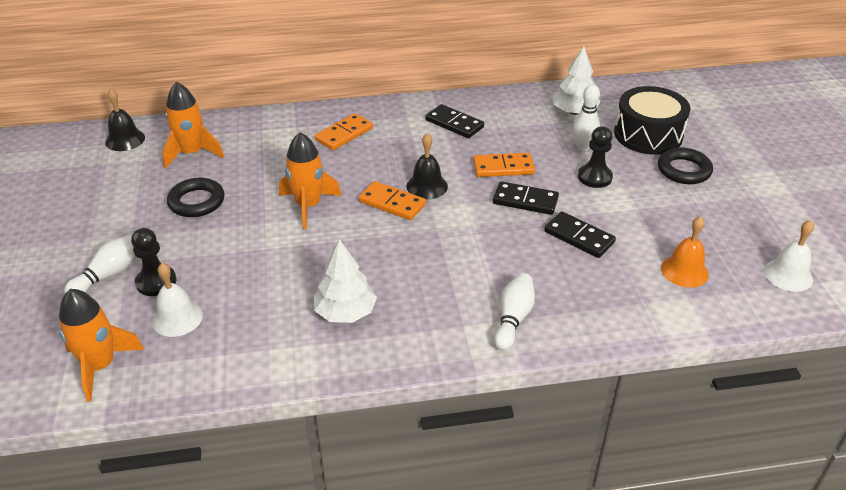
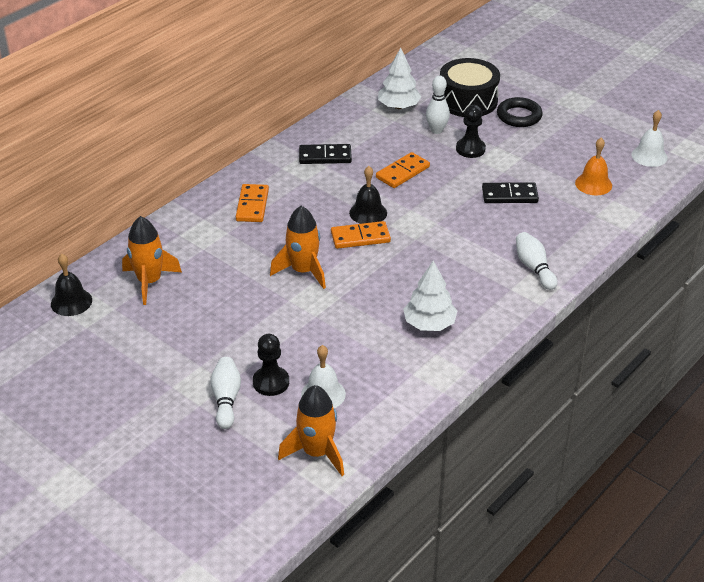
camera: 40 degrees left, 0 degrees up
black ring [167,178,224,217] -> none
black domino [493,181,559,215] -> none

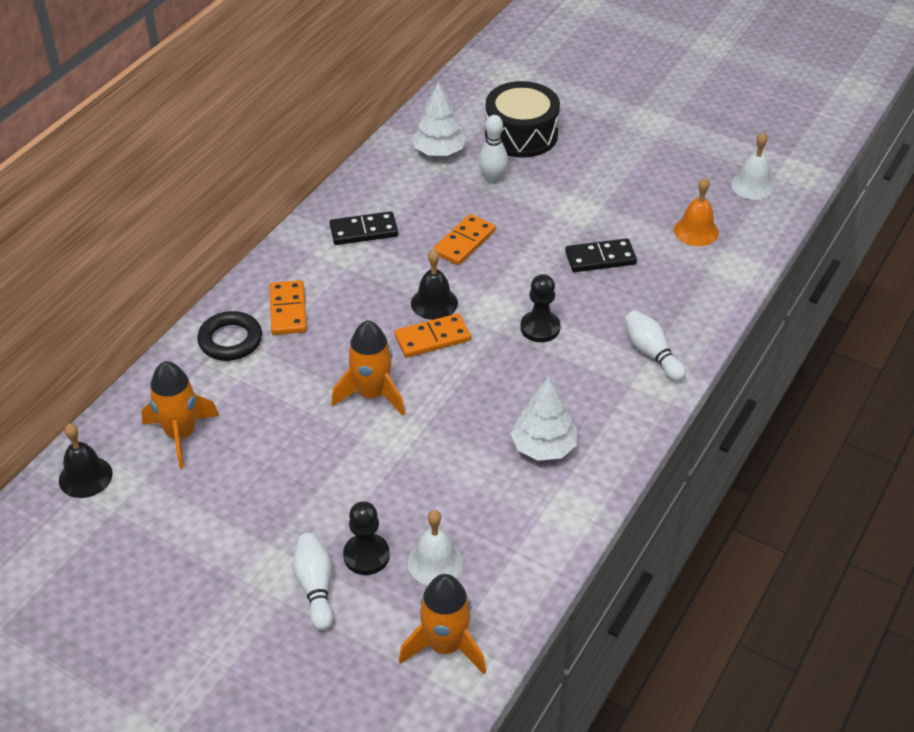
camera: 10 degrees left, 5 degrees up
black pawn [456,105,486,158] -> black pawn moved to [520,274,560,342]
black ring [497,97,543,127] -> black ring moved to [197,311,262,361]

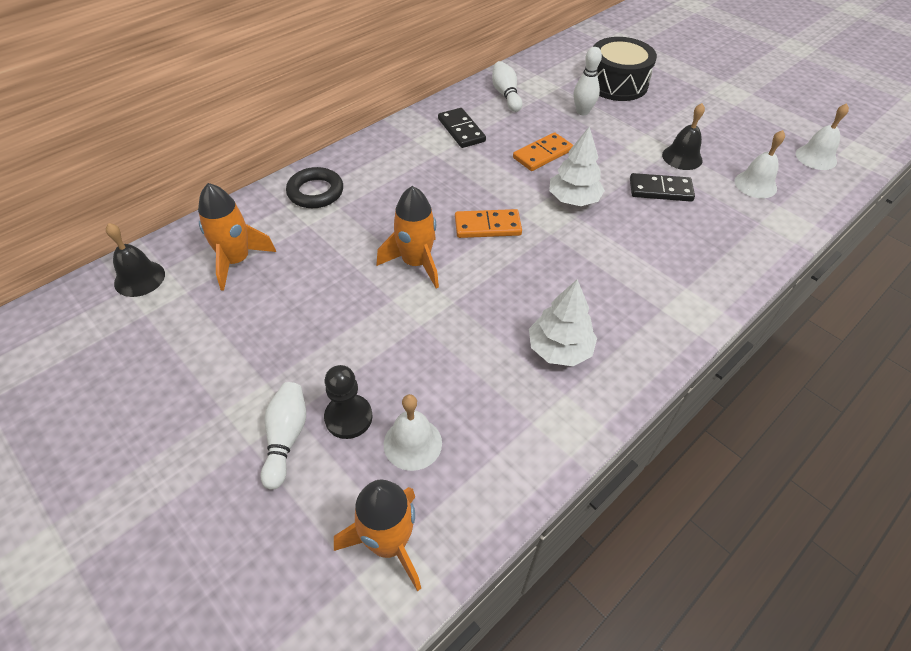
camera: 15 degrees right, 5 degrees up
orange domino [270,280,307,335] -> none
black domino [329,211,398,245] -> black domino turned 60 degrees clockwise [438,108,486,148]
black bell [411,249,458,320] -> black bell moved to [662,103,705,170]
white tree [412,82,466,156] -> white tree moved to [549,126,605,206]
black pawn [520,274,560,342] -> none
white bowling pin [625,310,686,382] -> white bowling pin moved to [492,61,522,112]
orange bell [674,177,719,246] -> white bell [735,130,785,198]

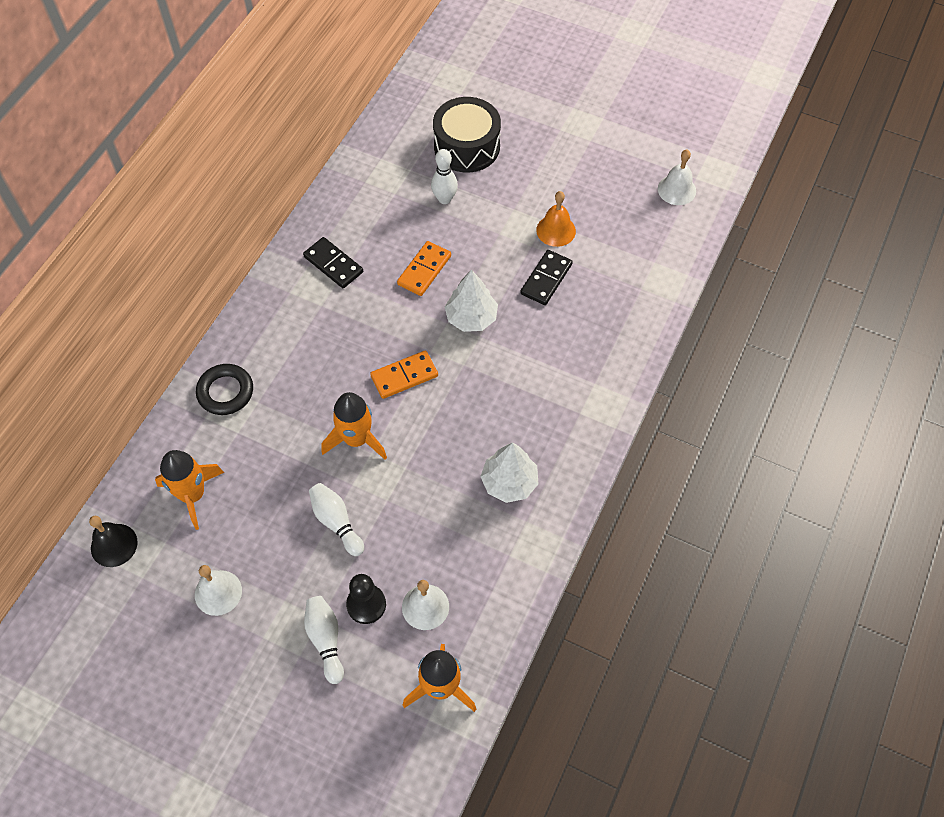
camera: 20 degrees left, 10 degrees up
white bowling pin [492,61,522,112] -> white bowling pin moved to [309,483,364,556]
black domino [630,173,695,202] -> black domino turned 45 degrees counterclockwise [520,250,573,305]
black bell [662,103,705,170] -> orange bell [536,191,576,247]
white bell [735,130,785,198] -> white bell moved to [195,565,242,616]

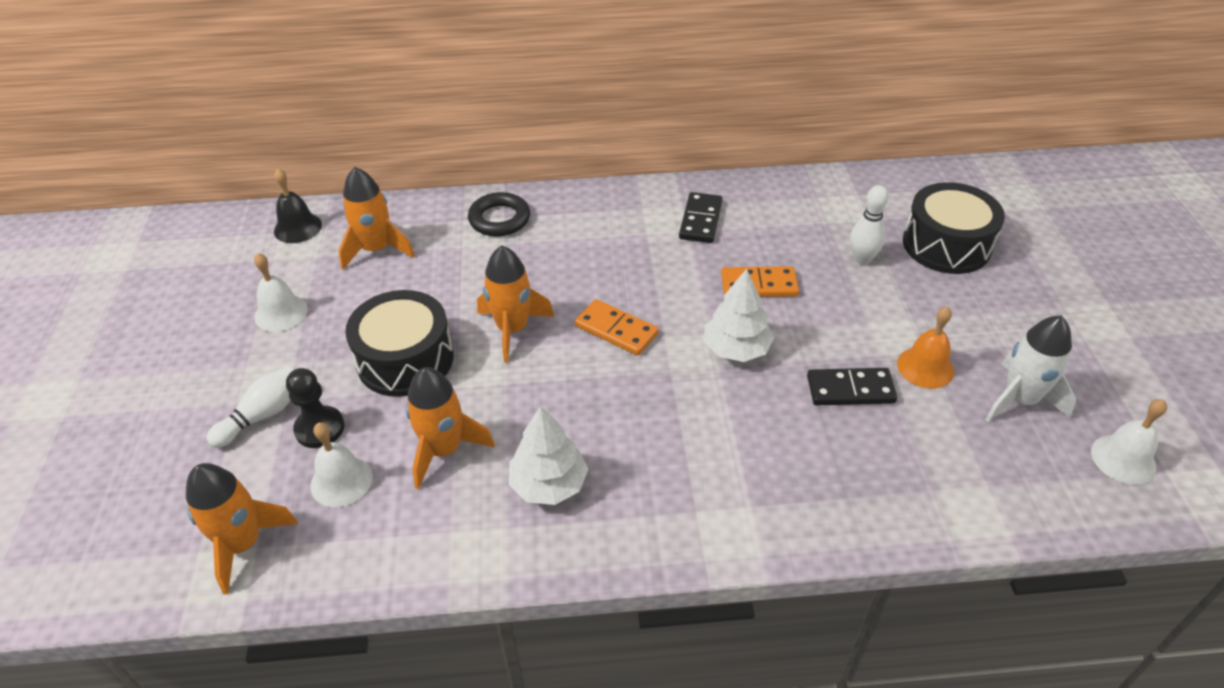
camera: 60 degrees right, 15 degrees down
white bowling pin [309,483,364,556] -> black drum [345,290,454,397]
none -> orange rocket [406,367,495,489]
none -> white rocket [985,316,1076,422]

